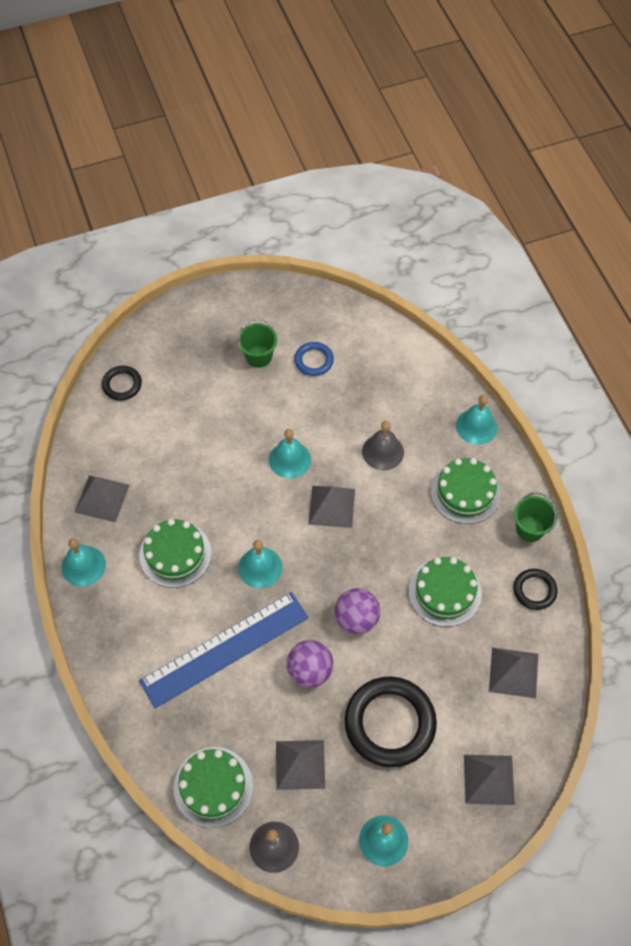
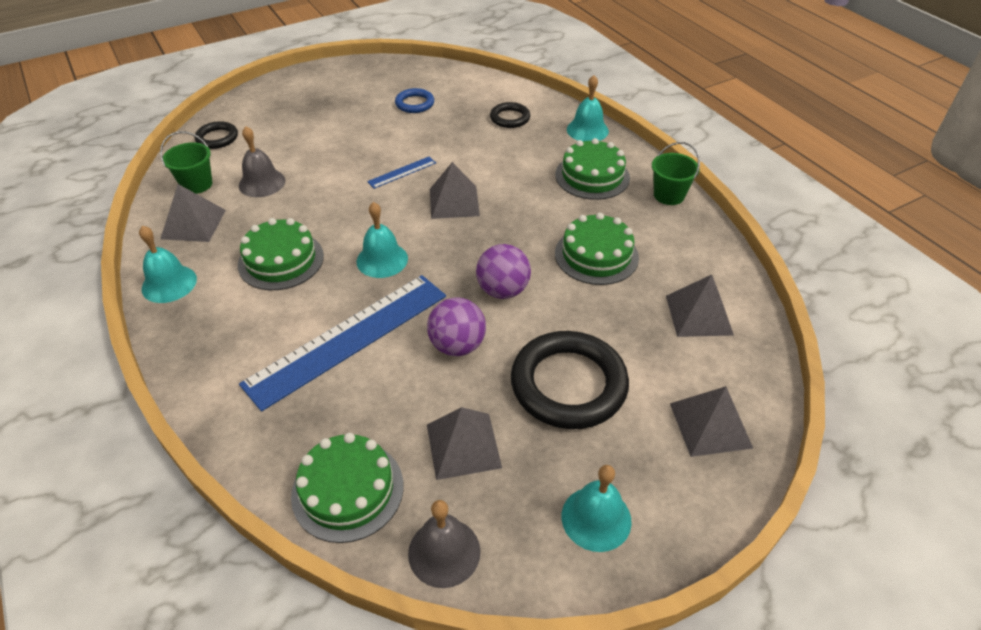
camera: 10 degrees left, 15 degrees down
green bucket [238,319,278,368] -> green bucket moved to [160,131,212,194]
turquoise bell [269,429,311,478] -> blue ruler [367,157,436,189]
grey bell [362,421,404,470] -> grey bell moved to [239,126,285,197]
black ring [514,569,557,610] -> black ring moved to [490,102,530,128]

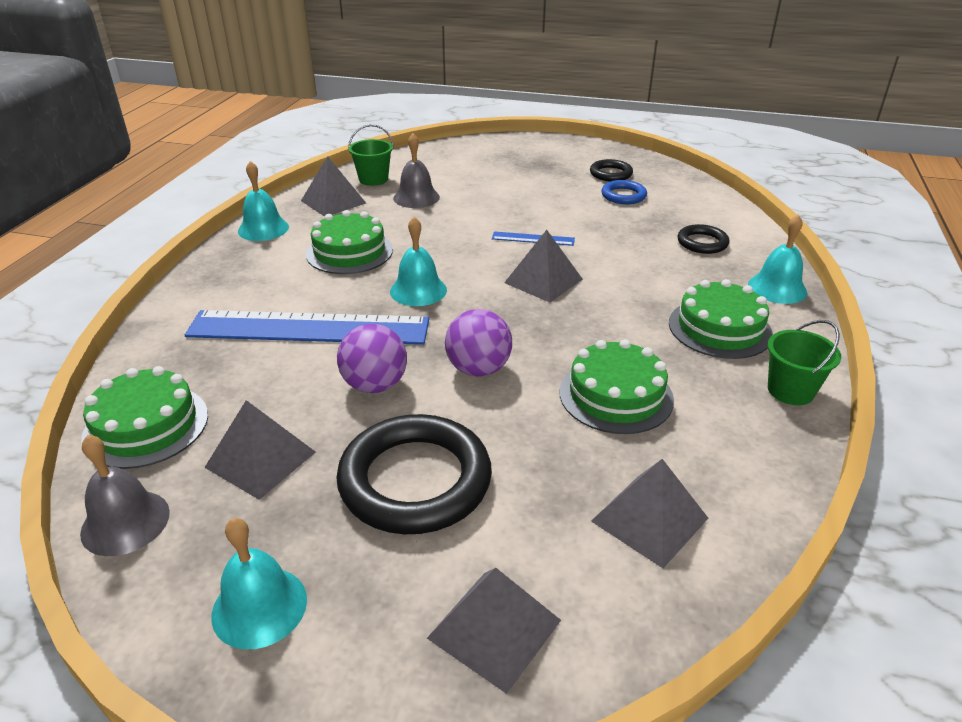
camera: 45 degrees right, 10 degrees down
black ring [195,121,238,149] -> black ring moved to [590,159,633,182]

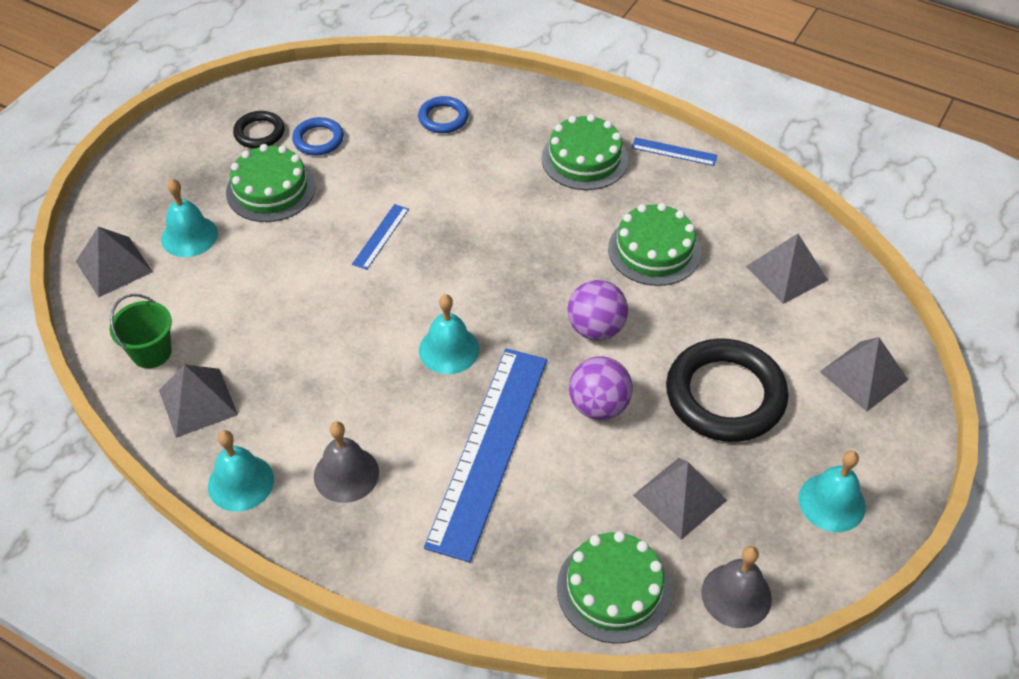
camera: 75 degrees left, 15 degrees up
green cake [306,210,393,274] -> green cake moved to [226,144,316,222]
grey bell [393,133,440,208] -> grey bell moved to [314,421,379,503]
grey pyramid [504,230,583,302] -> grey pyramid moved to [76,227,153,297]
black ring [677,224,729,254] -> blue ring [418,96,468,133]
turquoise bell [748,215,807,304] -> turquoise bell moved to [161,179,218,257]
green bucket [767,320,841,405] -> blue ruler [631,137,718,166]

